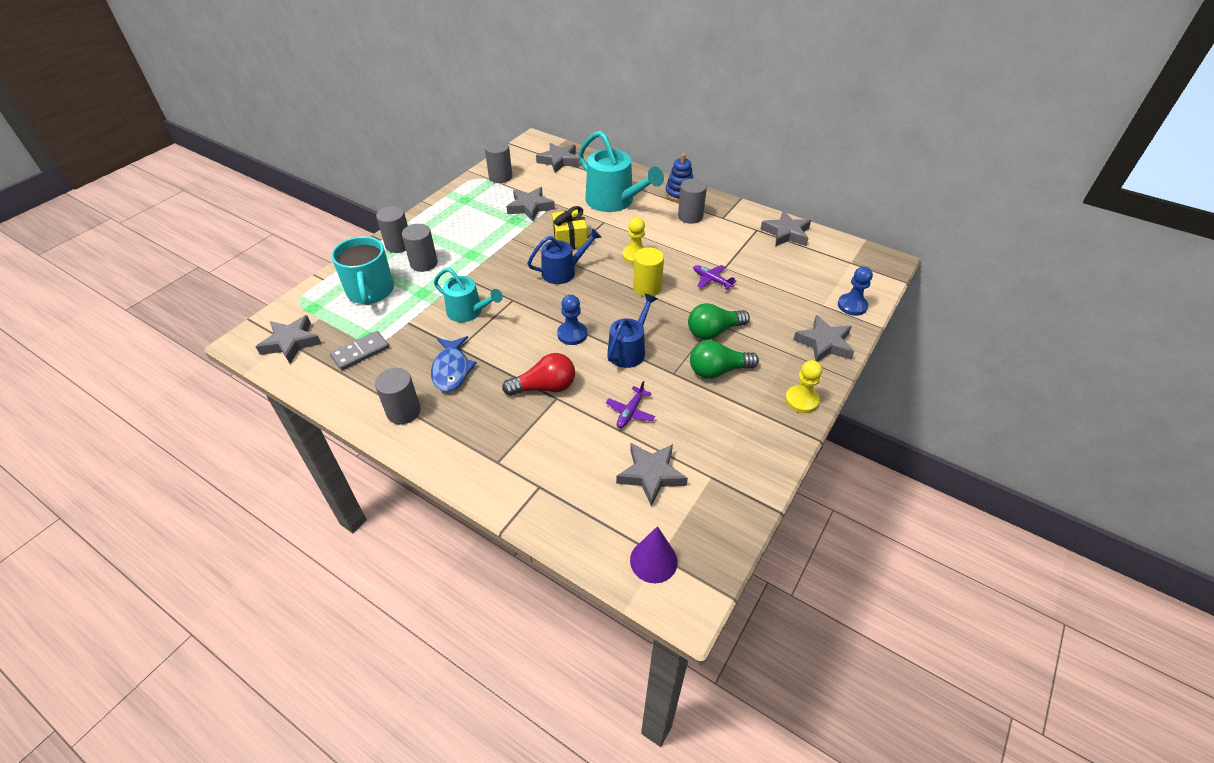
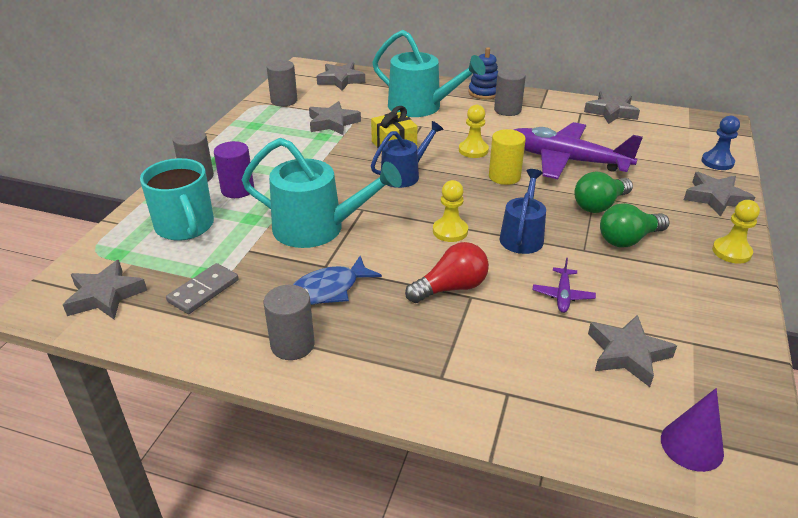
camera: 15 degrees left, 10 degrees down
grey cylinder [402,224,438,272] -> purple cylinder [214,141,254,198]
blue fish [431,336,476,392] -> blue fish turned 75 degrees clockwise [293,256,382,305]
turquoise watering can [434,268,503,322] -> turquoise watering can [242,138,402,248], size x1.62
blue pawn [557,295,587,345] -> yellow pawn [433,180,468,242]
purple plane [693,265,736,290] -> purple plane [514,122,643,179], size x2.48

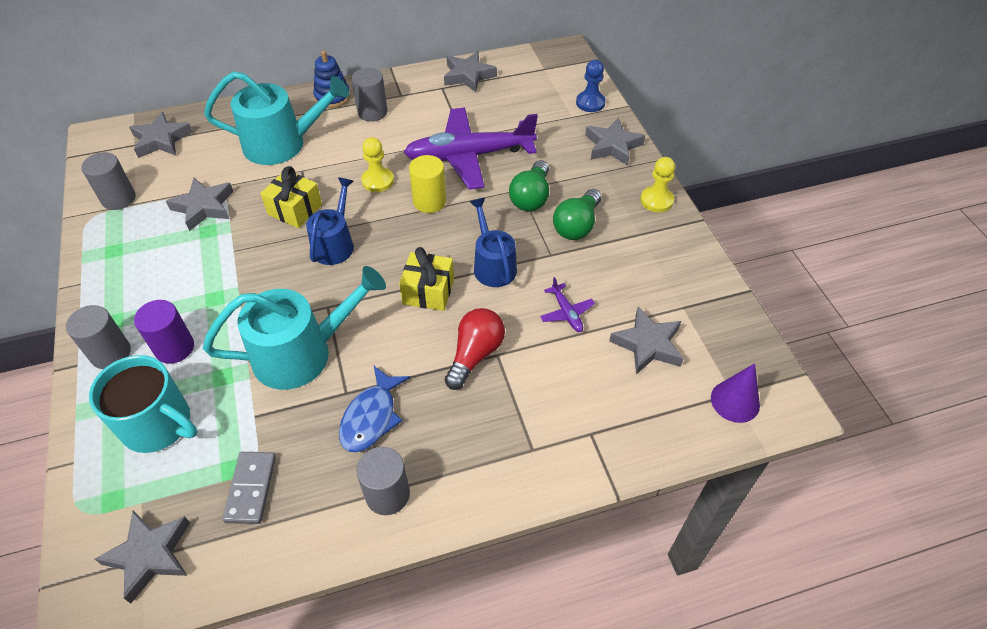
camera: 35 degrees left, 15 degrees up
yellow pawn [433,180,468,242] -> yellow gift [399,247,454,311]

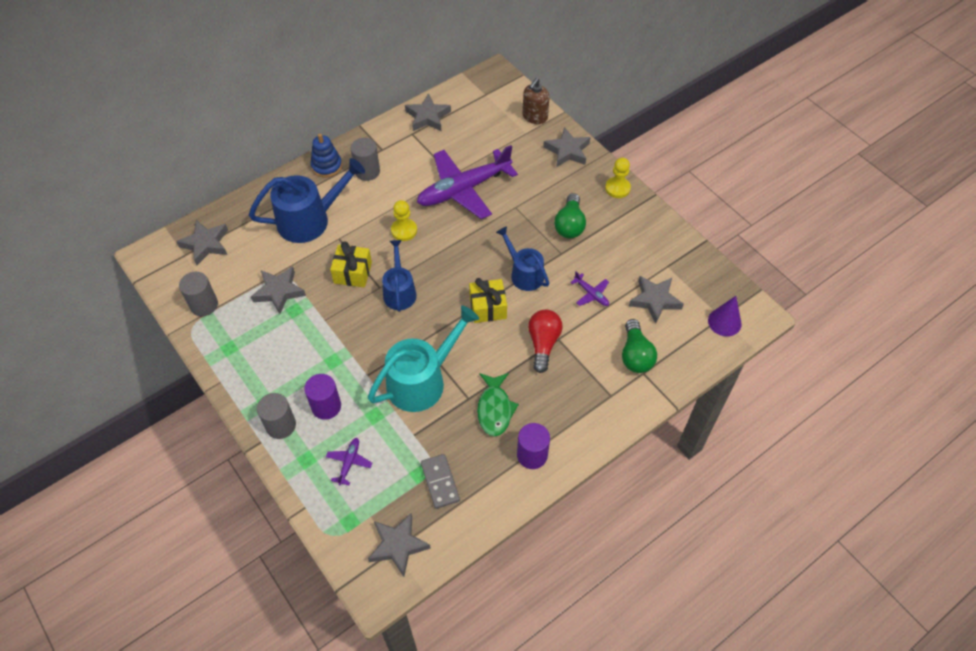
camera: 20 degrees left, 5 degrees up
turquoise mug [89,355,197,453] -> purple plane [326,438,372,486]
turquoise watering can [204,71,349,165] -> blue watering can [249,158,365,243]
blue fish [339,366,410,452] -> green fish [477,373,519,436]
grey cylinder [357,447,410,515] -> purple cylinder [517,423,550,469]
yellow cylinder [409,155,446,213] -> none
green light bulb [509,160,549,211] -> green light bulb moved to [622,319,657,373]
blue pawn [576,60,606,112] -> brown soap dispenser [523,78,550,124]

